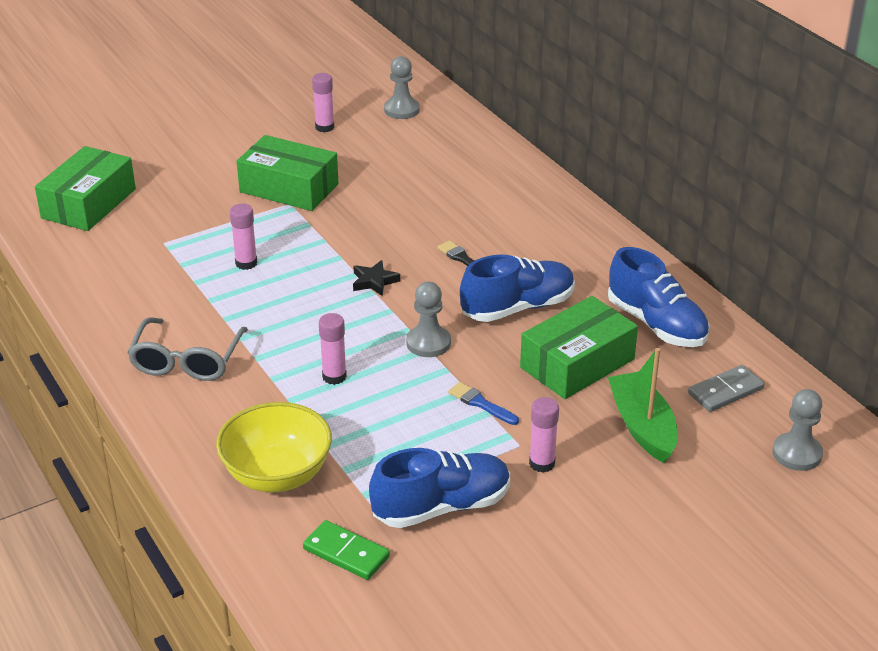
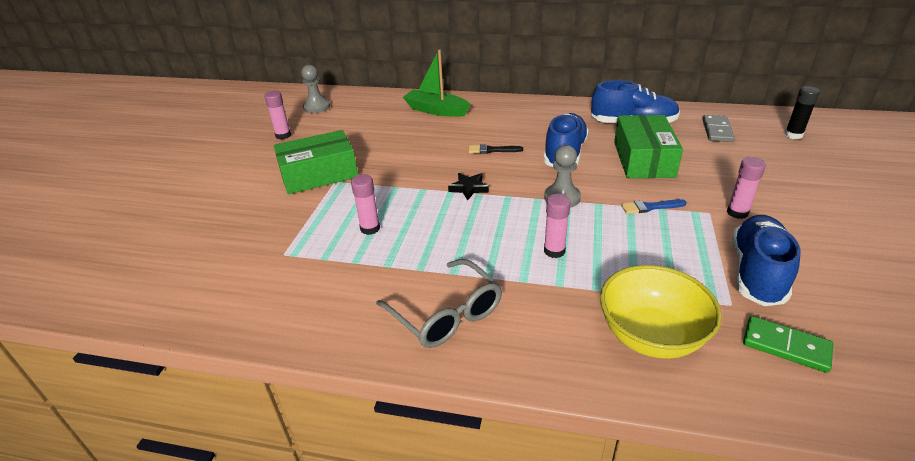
camera: 45 degrees left, 0 degrees up
green box [35,146,136,231] -> none
green domino [303,520,390,580] -> green domino turned 45 degrees clockwise [743,316,833,373]
green boat [608,348,677,463] -> green boat moved to [403,49,471,117]
grey pawn [772,389,823,471] -> black glue stick [785,86,820,139]

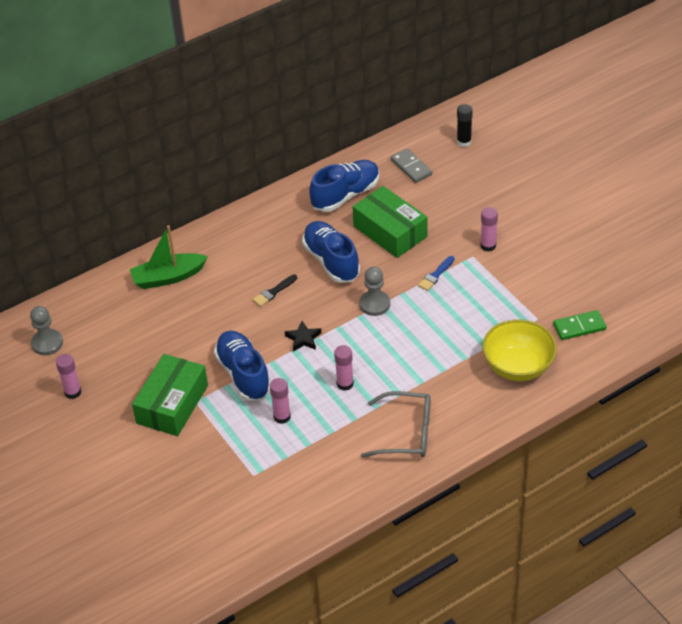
camera: 45 degrees left, 10 degrees up
pink glue stick [544,194,571,258] -> pink glue stick moved to [334,345,354,391]
blue shoe [732,215,800,306] -> blue shoe moved to [214,331,271,401]

